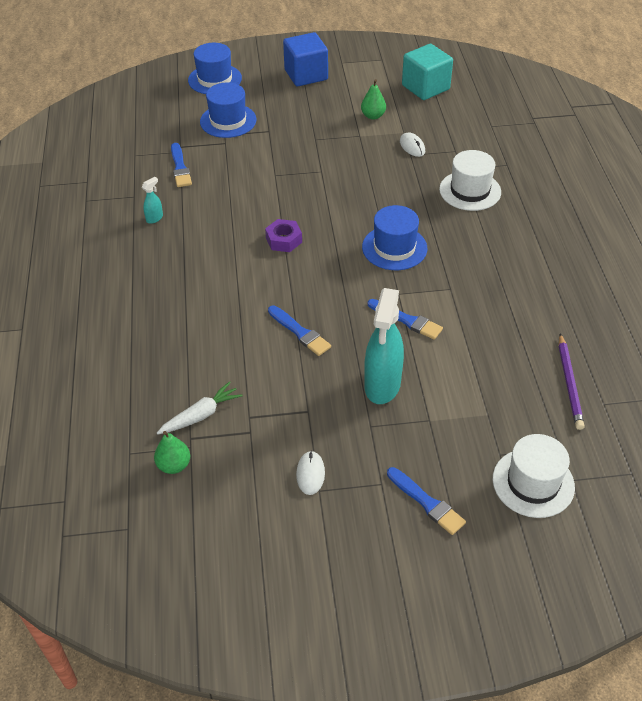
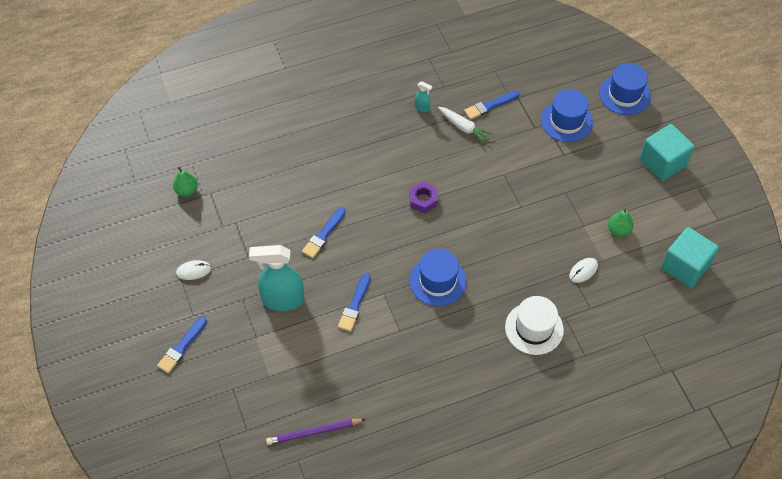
camera: 75 degrees right, 10 degrees up
white carrot [157,381,242,435] -> white carrot moved to [438,107,494,144]
blue cube [283,32,328,86] -> turquoise cube [640,124,695,181]
white hat [493,434,575,518] -> none

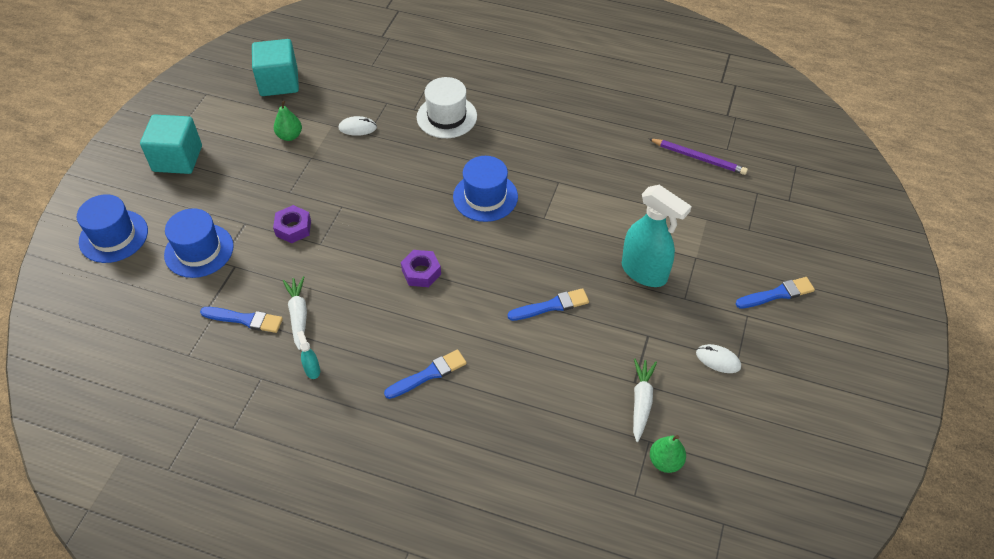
camera: 140 degrees left, 5 degrees down
blue brush [338,273,371,332] -> blue brush moved to [384,349,467,399]
none -> purple nut [273,205,311,243]
none -> white carrot [633,359,657,442]

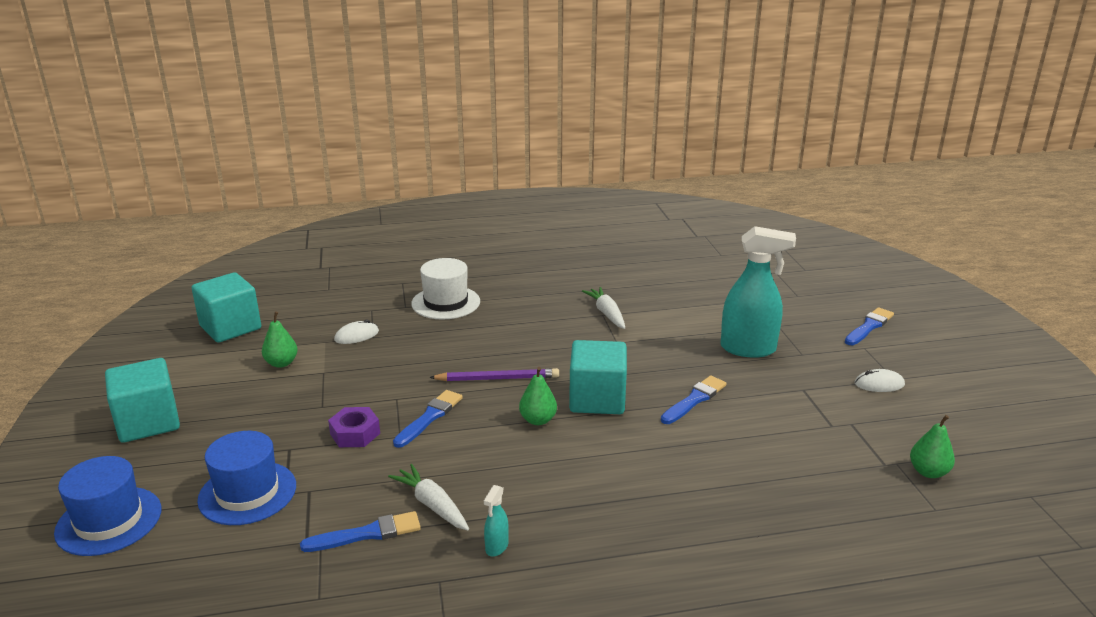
camera: 30 degrees left, 25 degrees down
turquoise spray bottle [297,331,320,379] -> turquoise spray bottle turned 105 degrees counterclockwise [484,485,509,557]
blue brush [384,349,467,399] -> blue brush moved to [393,390,463,448]
purple nut [401,250,441,287] -> green pear [519,367,557,425]
blue hat [453,156,518,222] -> none
white carrot [633,359,657,442] -> white carrot moved to [582,287,625,329]
purple pencil [649,139,748,175] -> purple pencil moved to [429,368,559,381]
none -> turquoise cube [569,340,627,414]

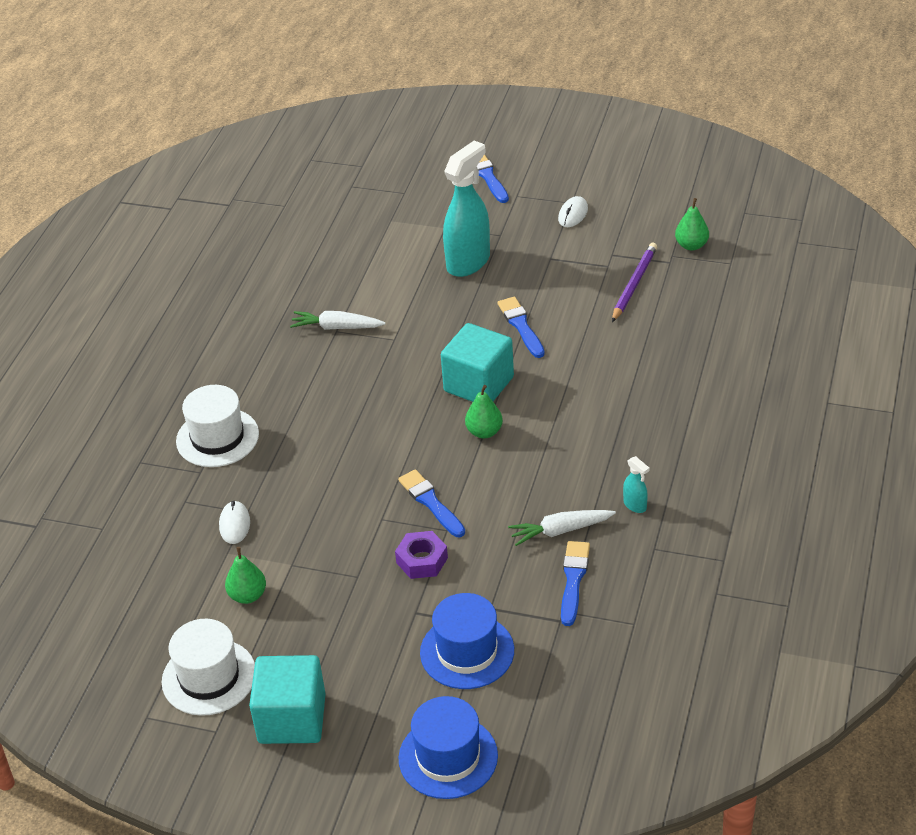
camera: 60 degrees left, 15 degrees up
turquoise cube [192,272,261,343] -> none
purple pencil [429,368,559,381] -> purple pencil moved to [612,243,657,322]
none -> white hat [162,619,255,716]

